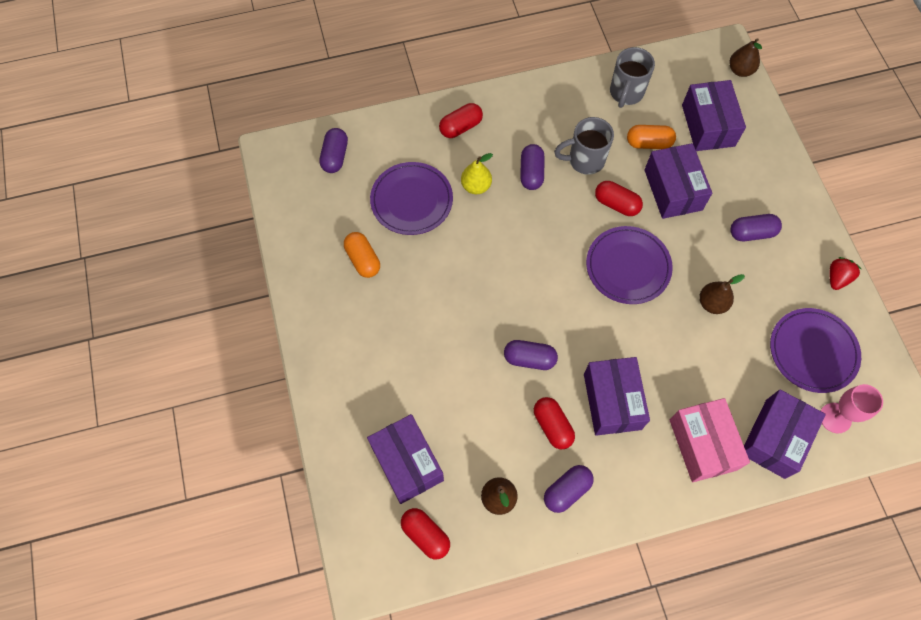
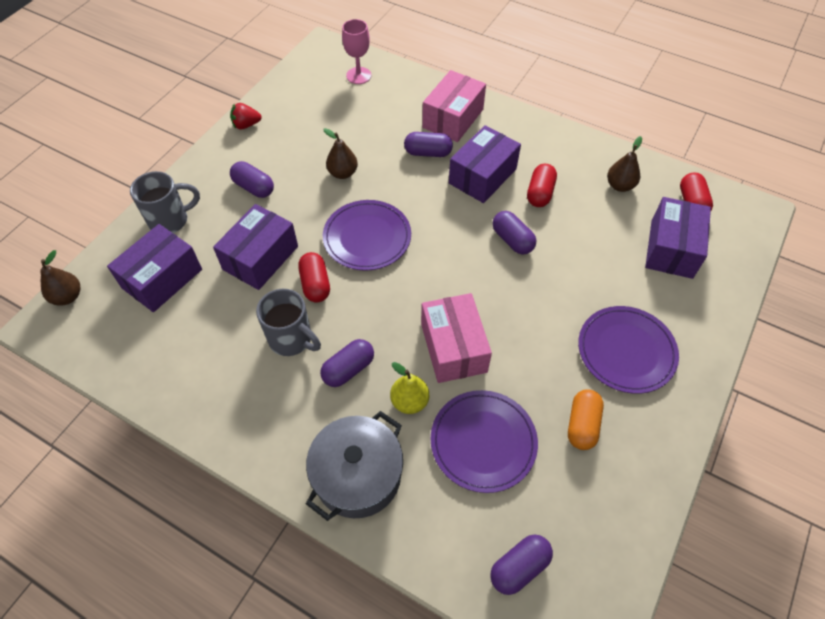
camera: 135 degrees left, 10 degrees down
red capsule [439,103,483,138] -> grey pot [306,411,403,521]
purple capsule [544,465,594,513] -> purple capsule moved to [404,132,453,157]
grey mug [610,47,655,108] -> grey mug moved to [130,171,200,233]
orange capsule [627,125,676,149] -> none
purple box [744,389,826,479] -> none
purple plate [770,308,861,393] -> purple plate moved to [578,306,679,394]
none -> pink box [421,293,492,383]

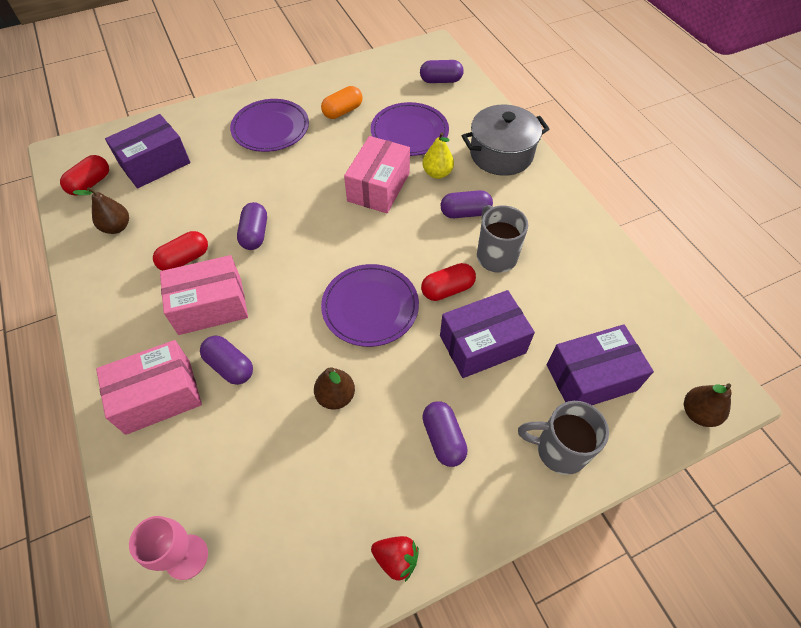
camera: 145 degrees left, 0 degrees up
red capsule [298,252,330,302] -> red capsule turned 45 degrees clockwise [421,263,476,301]
purple box [449,125,521,203] -> pink box [160,255,248,335]

